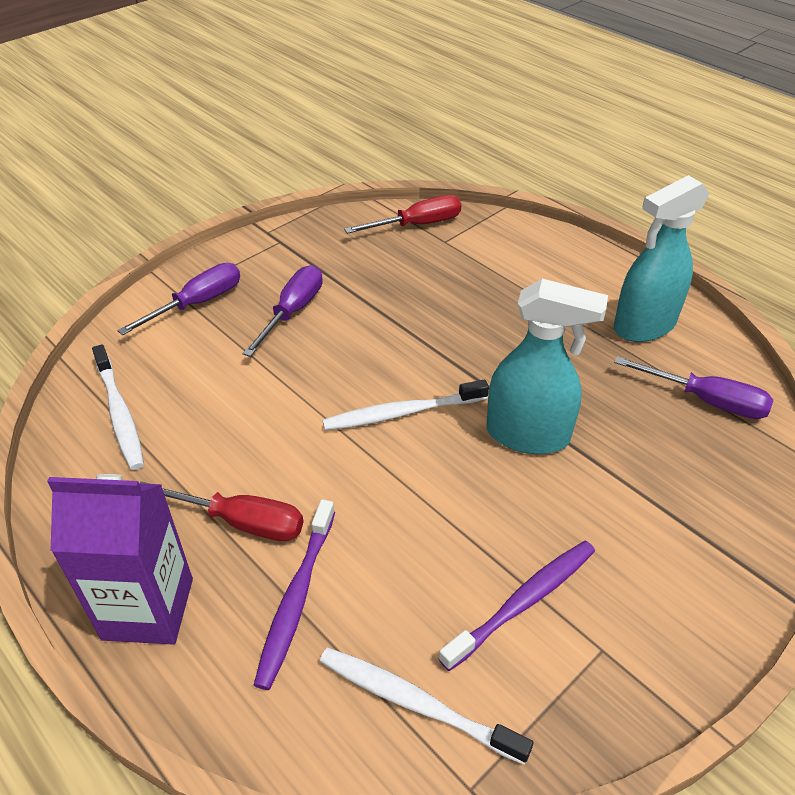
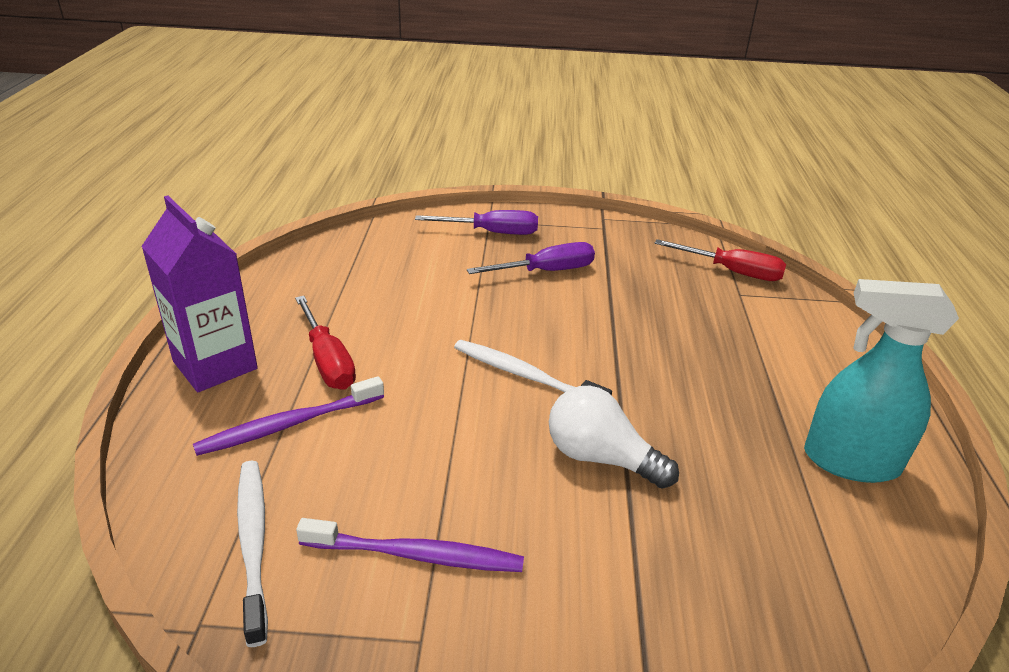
camera: 45 degrees right, 10 degrees down
white toothbrush [92,344,144,470] -> none
turquoise spray bottle [487,279,608,454] -> white light bulb [549,386,679,489]
purple screwdriver [614,356,773,419] -> none

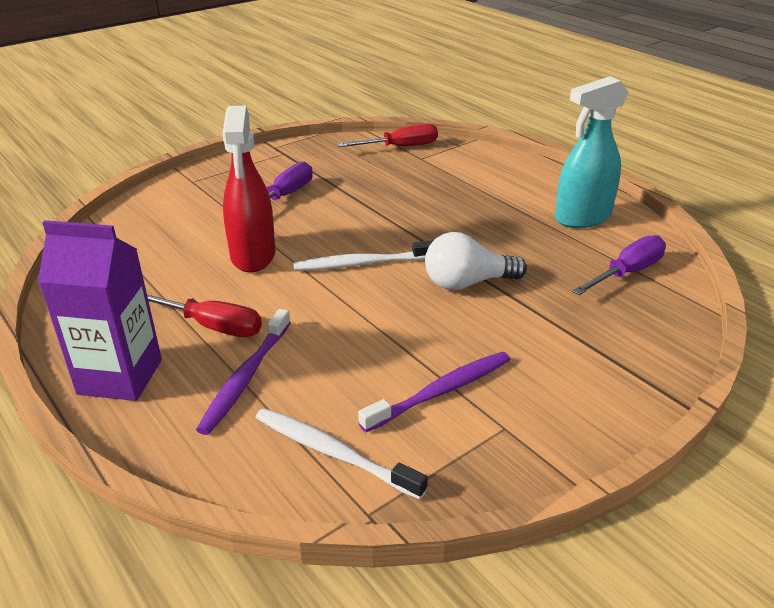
camera: 40 degrees left, 0 degrees up
purple screwdriver [415,210,538,235] -> purple screwdriver moved to [572,235,666,295]
none -> red spray bottle [222,105,276,272]

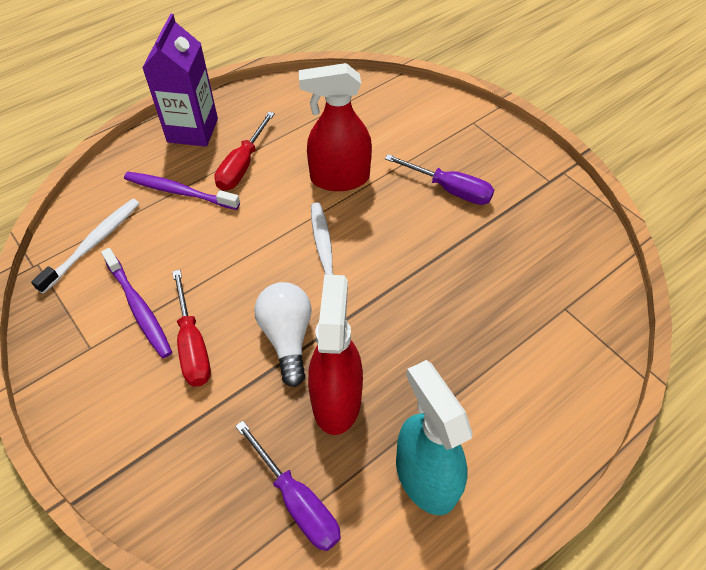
camera: 90 degrees right, 20 degrees up
red screwdriver [337,124,438,147] -> red screwdriver moved to [172,270,211,386]
none -> red spray bottle [308,274,363,435]

